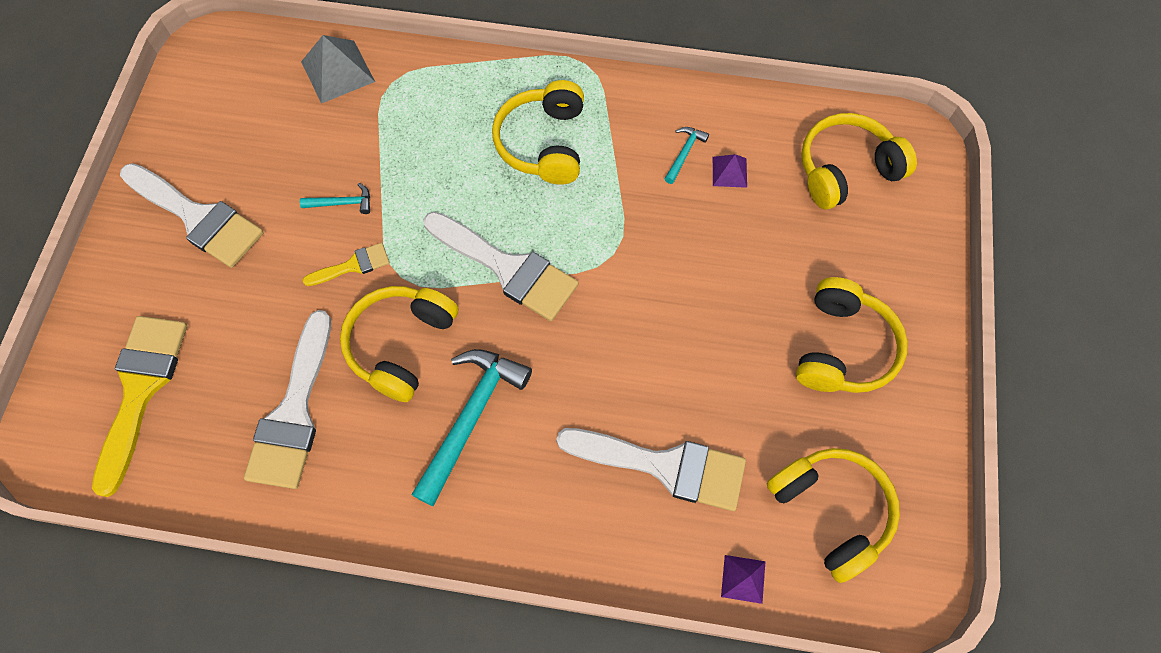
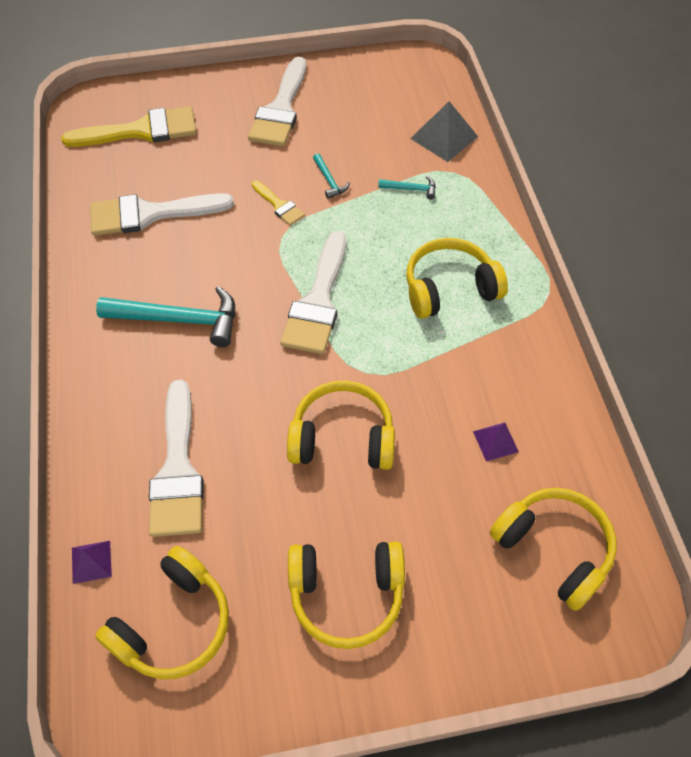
camera: 70 degrees right, 10 degrees down
yellow headphones [340,286,458,402] -> yellow headphones moved to [287,380,395,470]
turquoise hammer [665,127,709,184] -> turquoise hammer moved to [378,176,436,200]

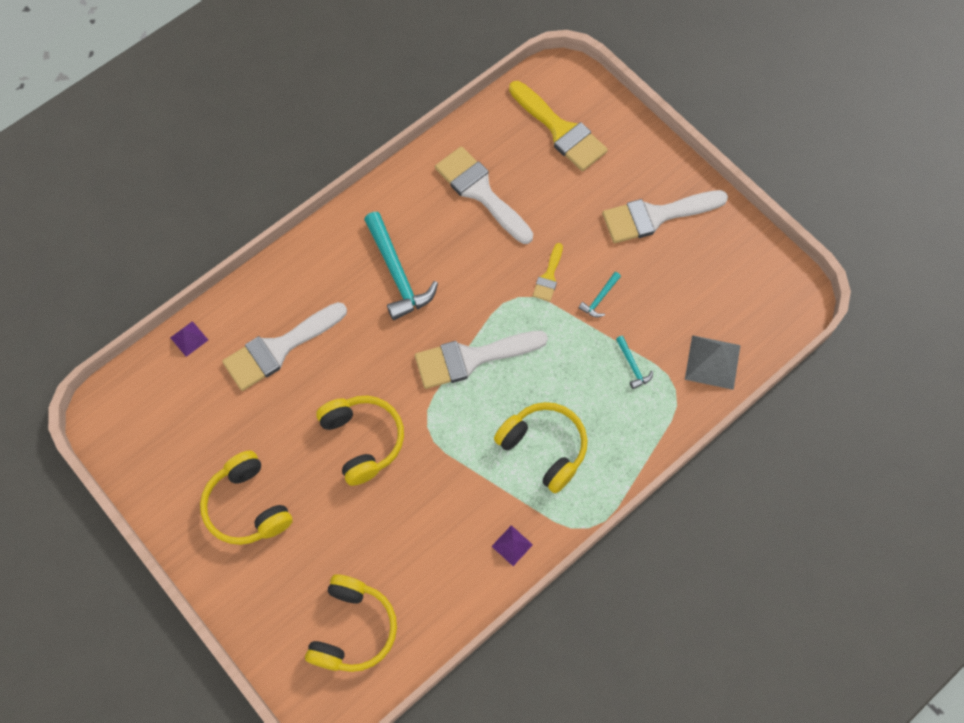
camera: 60 degrees right, 10 degrees up
yellow headphones [95,546,229,679] -> none
purple pyramid [473,423,519,461] -> purple pyramid moved to [491,525,533,566]

